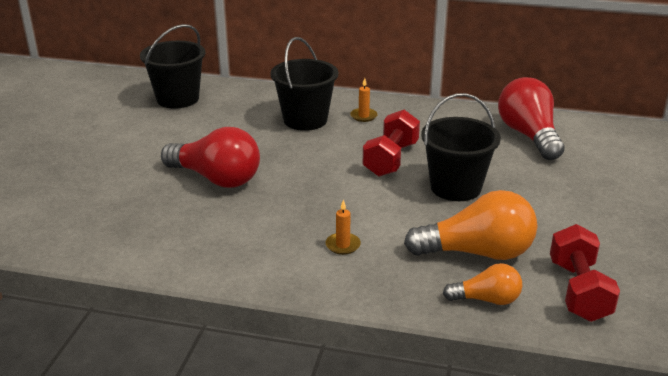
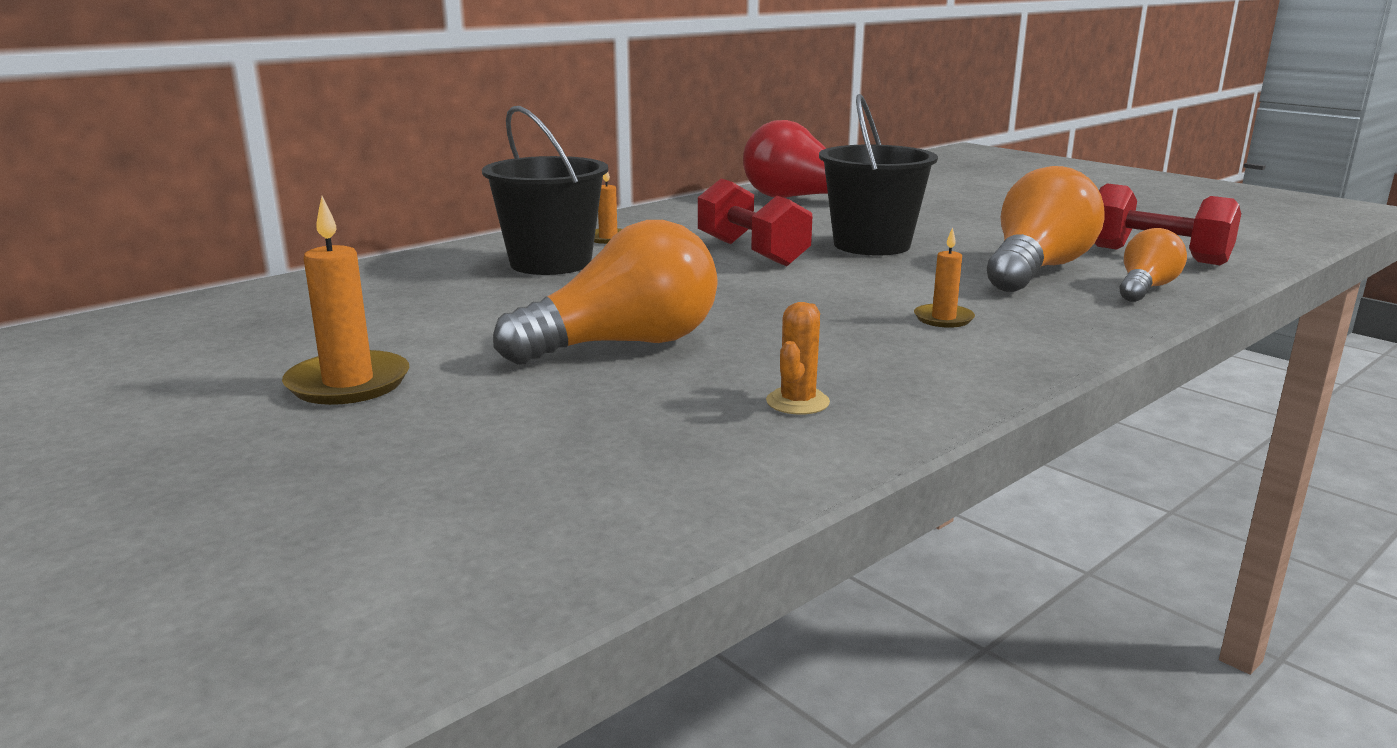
camera: 55 degrees left, 10 degrees down
black bucket [140,24,205,109] -> none
red light bulb [161,127,260,188] -> orange light bulb [493,220,717,365]
none -> orange candle [282,196,409,405]
none -> orange cactus [766,302,830,415]

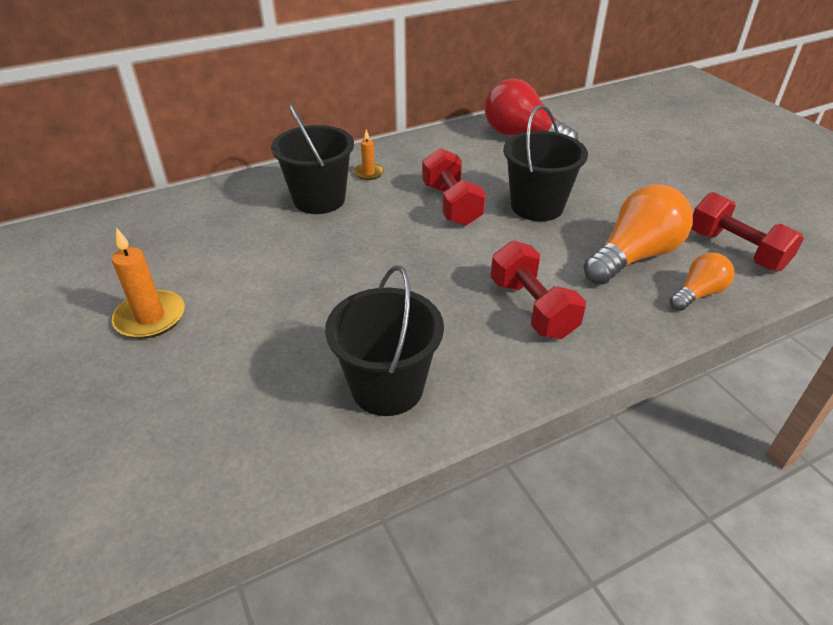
camera: 15 degrees right, 20 degrees up
orange light bulb [493,220,717,365] -> none
orange cactus [766,302,830,415] -> black bucket [325,265,444,416]
orange candle [914,227,975,328] -> red dumbbell [491,240,586,339]

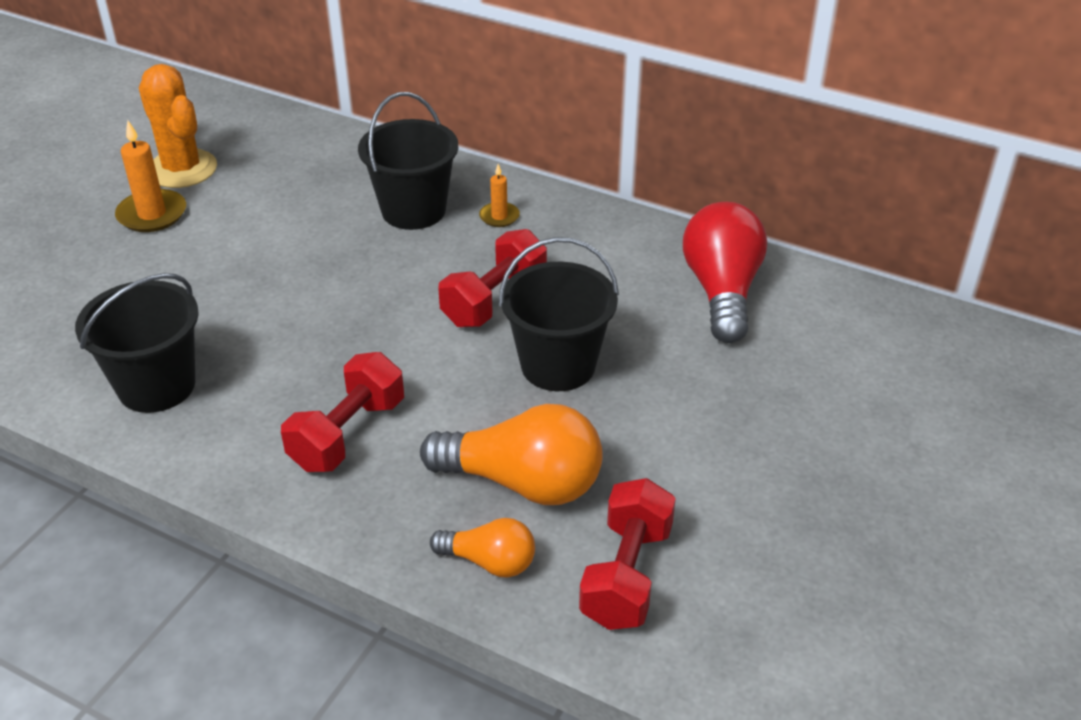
camera: 55 degrees right, 0 degrees up
none -> orange cactus [139,64,217,188]

